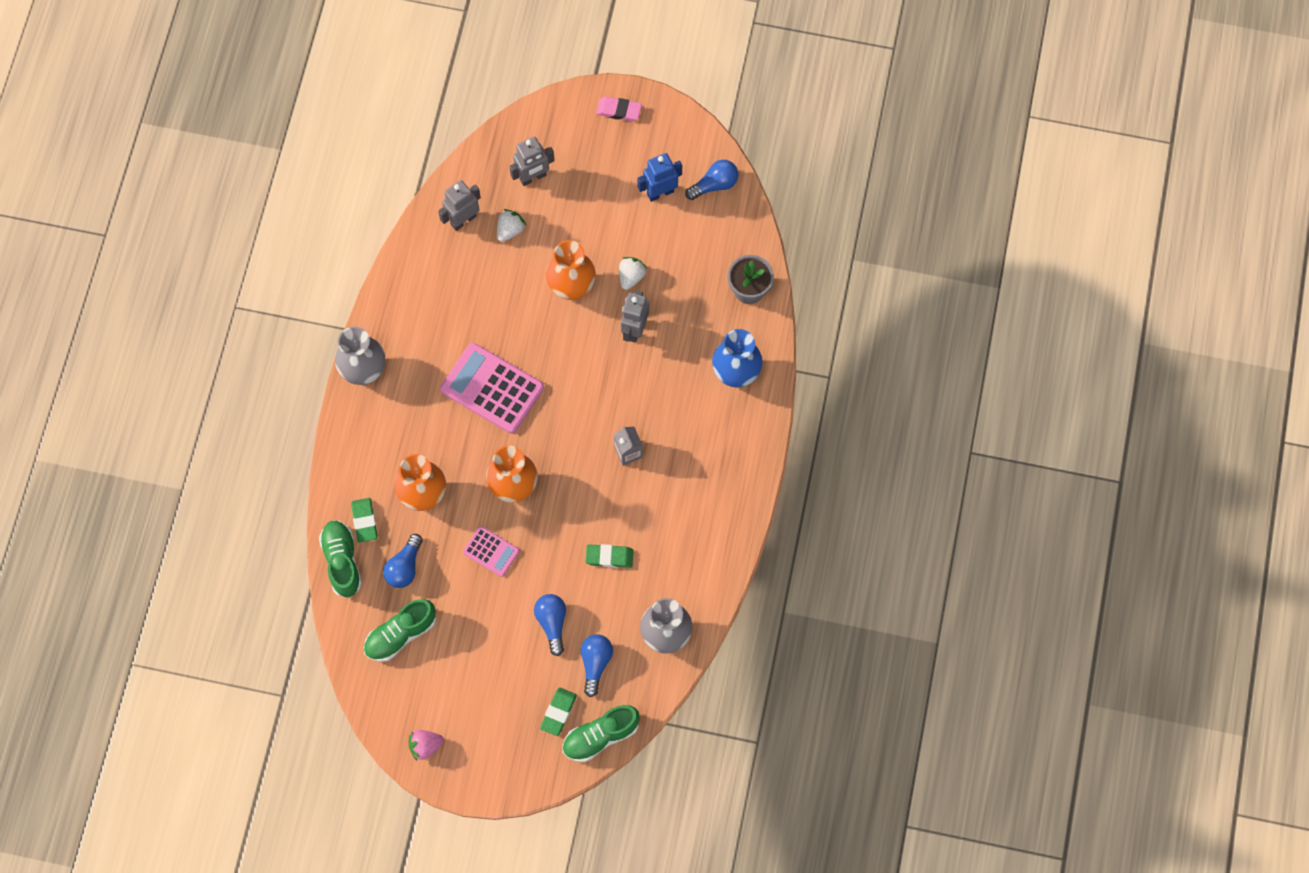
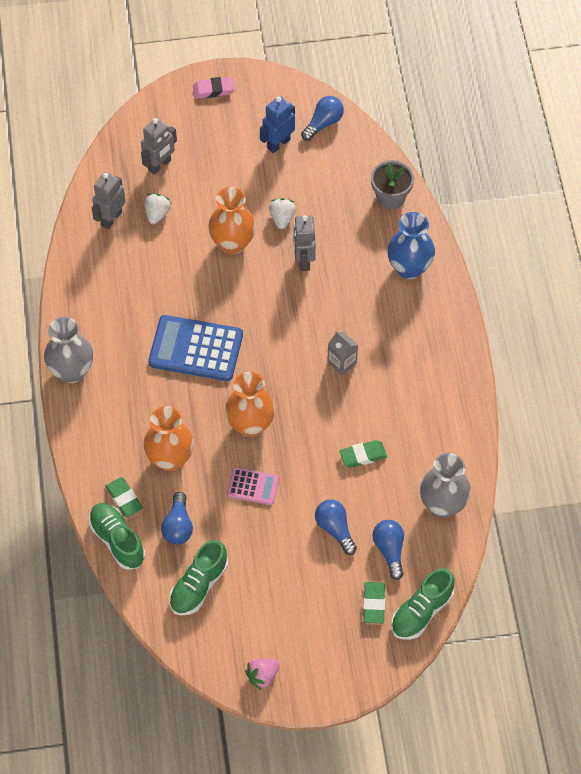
camera: 20 degrees left, 10 degrees down
pink calculator [440,343,544,434] -> blue calculator [148,315,243,381]

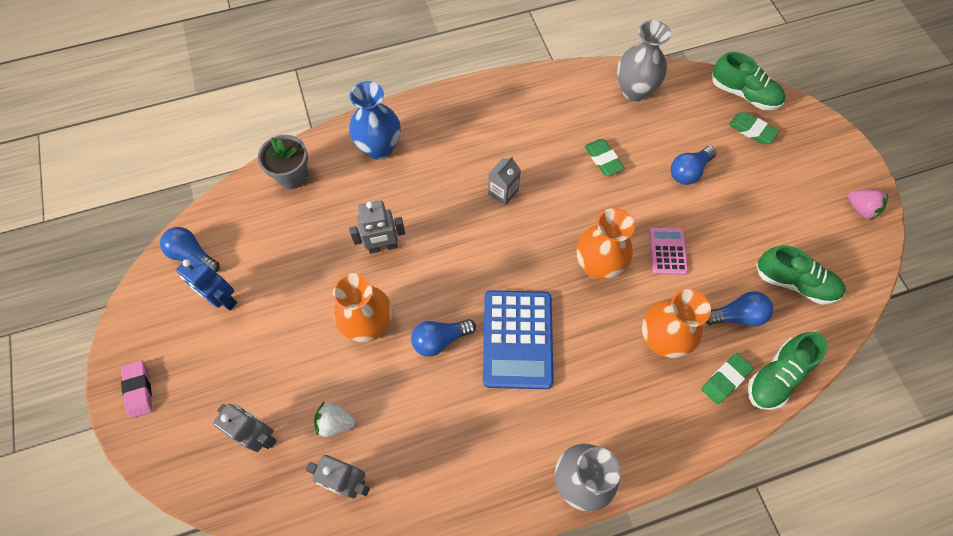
camera: 100 degrees left, 5 degrees up
white strawberry [269,198,296,229] -> none
green eraser [363,582,385,624] -> green eraser turned 45 degrees clockwise [729,112,779,144]
blue light bulb [373,520,404,580] -> blue light bulb moved to [411,319,476,357]

